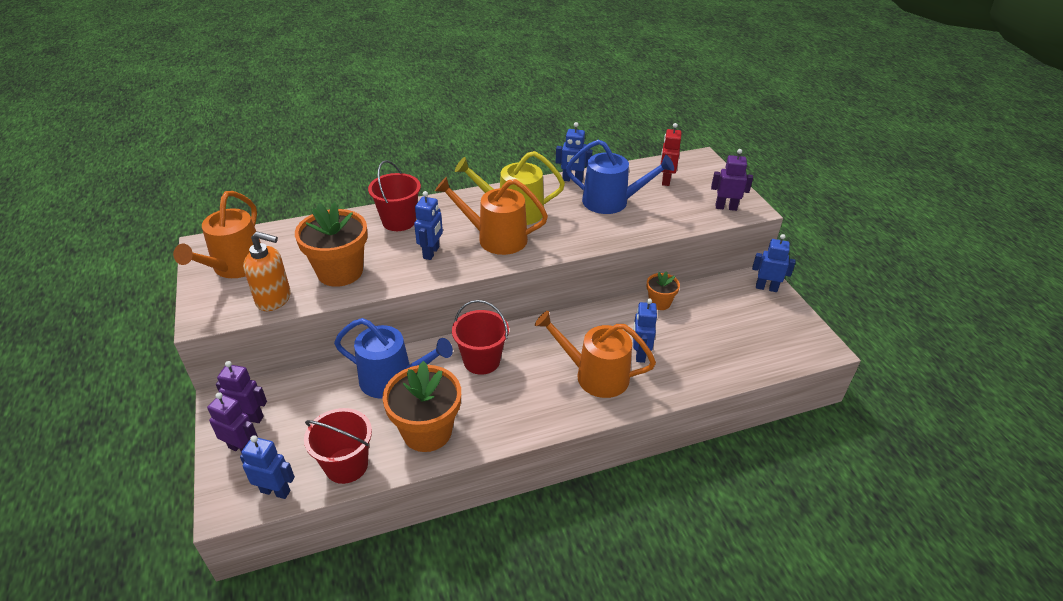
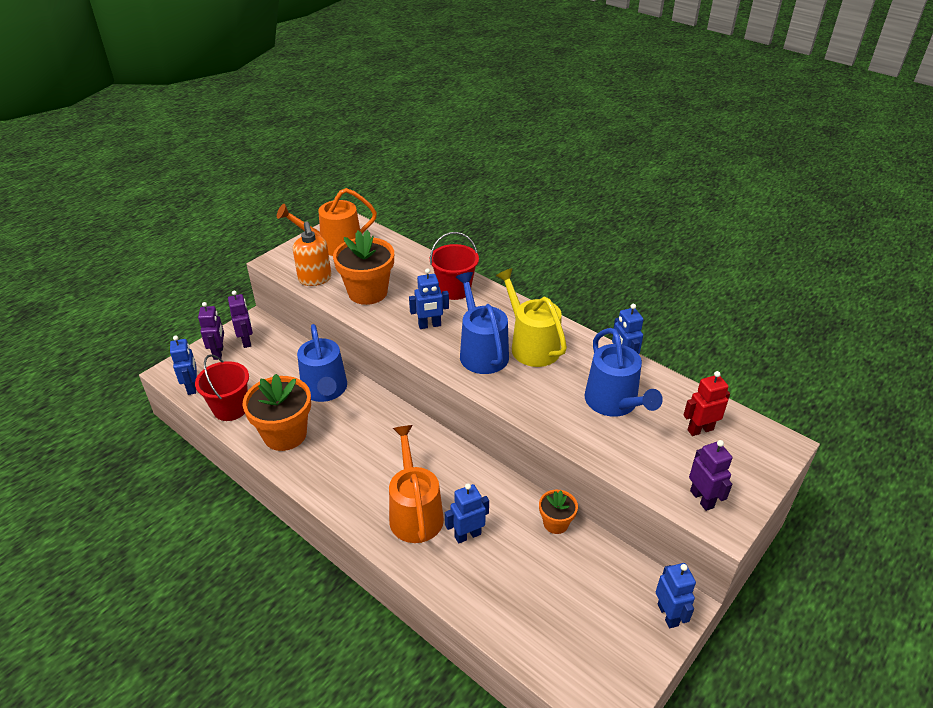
camera: 60 degrees right, 0 degrees up
orange watering can [435,177,548,255] -> blue watering can [456,272,509,374]
red bucket [452,300,509,375] -> none

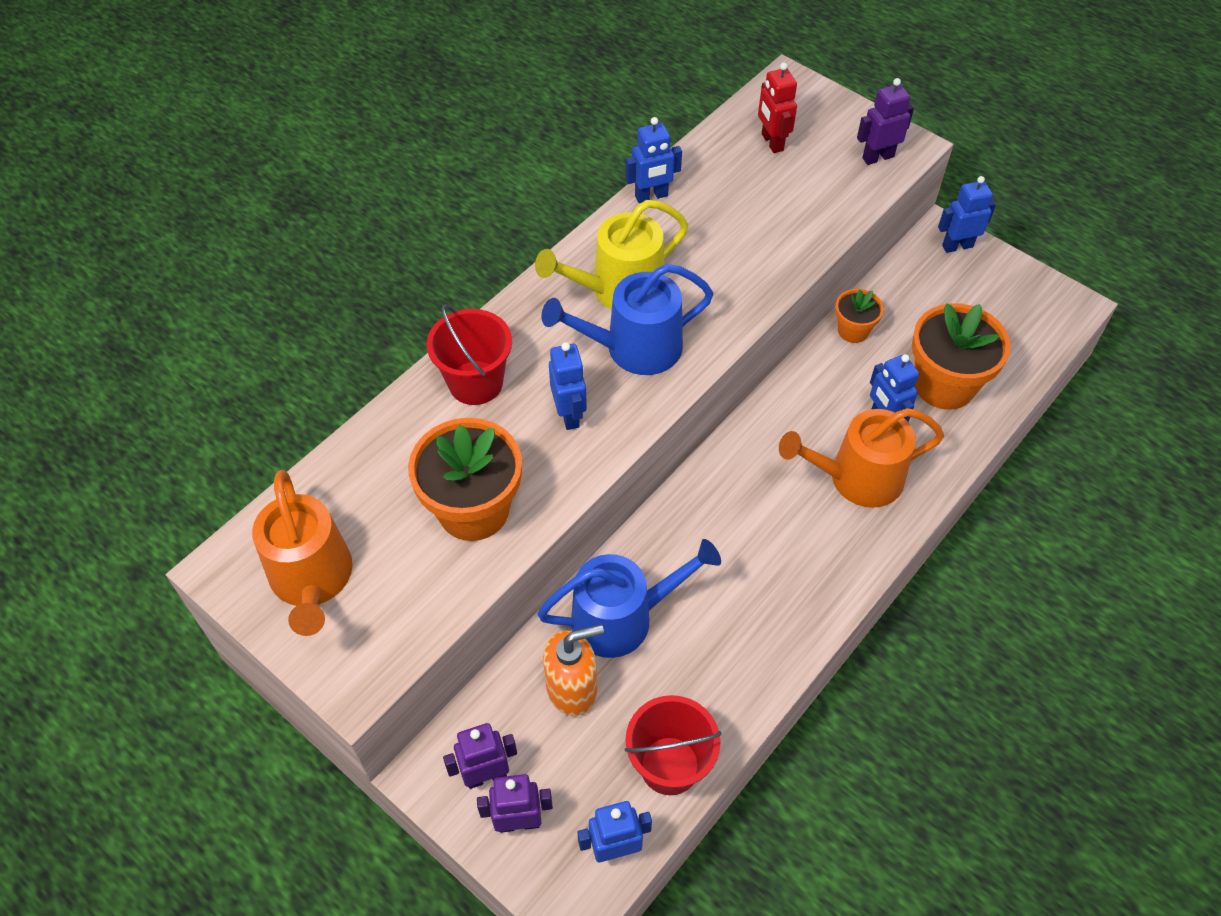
camera: 90 degrees left, 15 degrees up
orange flower pot [243,374,311,451] -> orange flower pot moved to [912,303,1011,410]
orange soap dispenser [293,221,332,286] -> orange soap dispenser moved to [543,625,604,716]
blue watering can [584,328,663,417] -> none

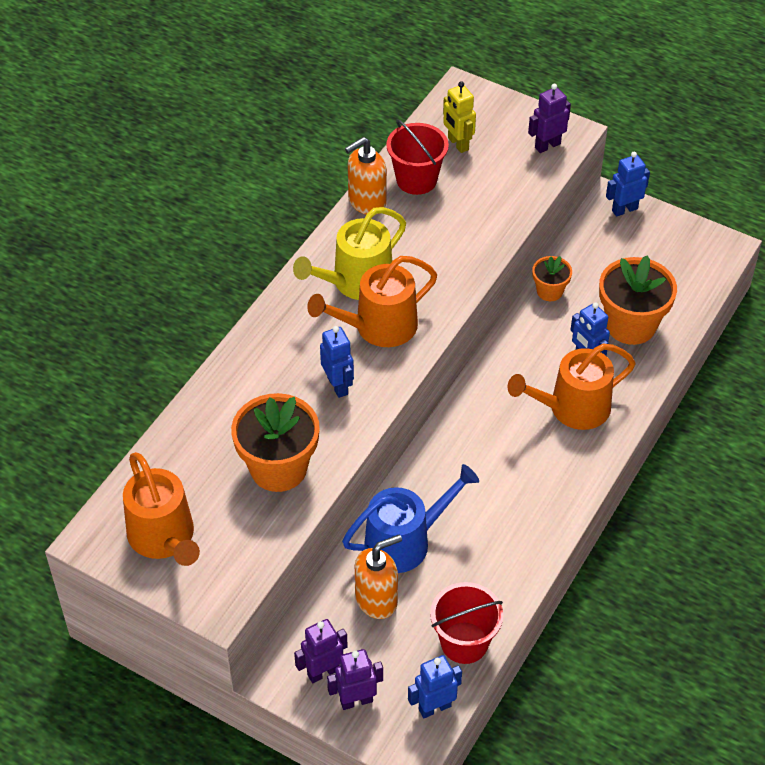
camera: 10 degrees left, 5 degrees down
red bucket [427,304,512,405] -> red bucket moved to [386,119,449,195]
blue watering can [541,264,714,375] -> orange watering can [307,256,437,347]
blue robot [625,117,682,203] -> orange soap dispenser [345,137,387,215]
red robot [758,63,797,153] -> yellow robot [443,81,476,153]

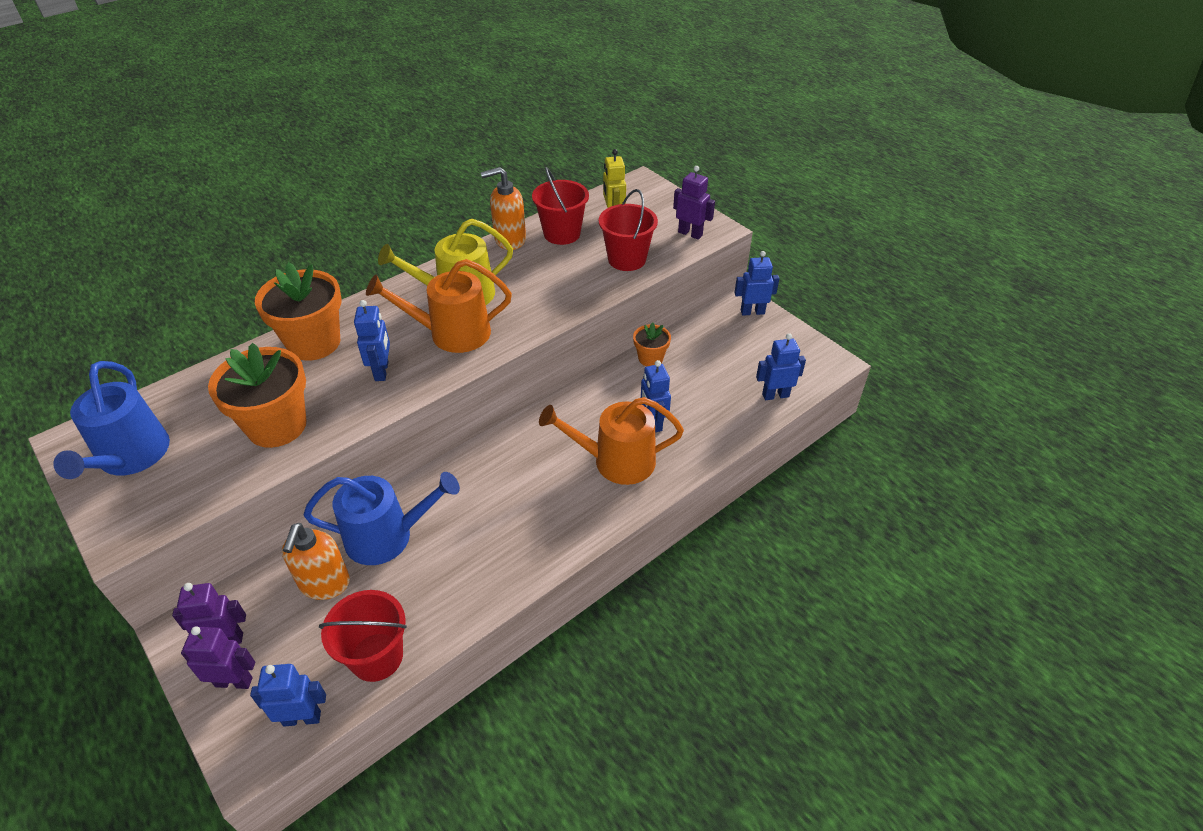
camera: 20 degrees right, 5 degrees down
orange watering can [123,452,200,566] -> blue watering can [53,361,170,479]
orange soap dispenser [355,534,402,619] -> orange soap dispenser turned 105 degrees clockwise [282,523,350,600]
purple robot [528,84,571,153] -> purple robot turned 45 degrees clockwise [673,166,715,240]
orange flower pot [599,255,677,345] -> orange flower pot moved to [255,262,342,361]
none -> red bucket [599,189,658,271]
none -> blue robot [756,333,806,400]

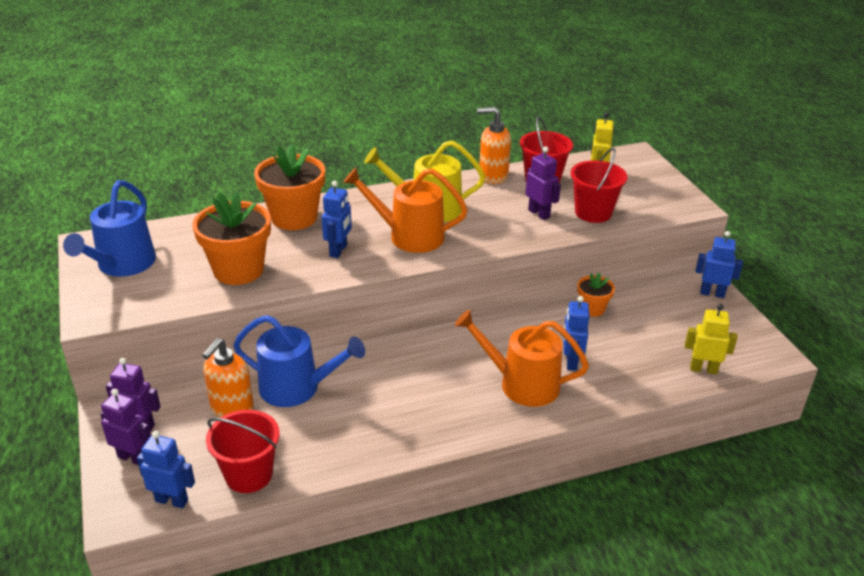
camera: 20 degrees right, 10 degrees down
purple robot [673,166,715,240] -> purple robot moved to [525,147,561,220]
blue robot [756,333,806,400] -> yellow robot [685,304,738,374]

